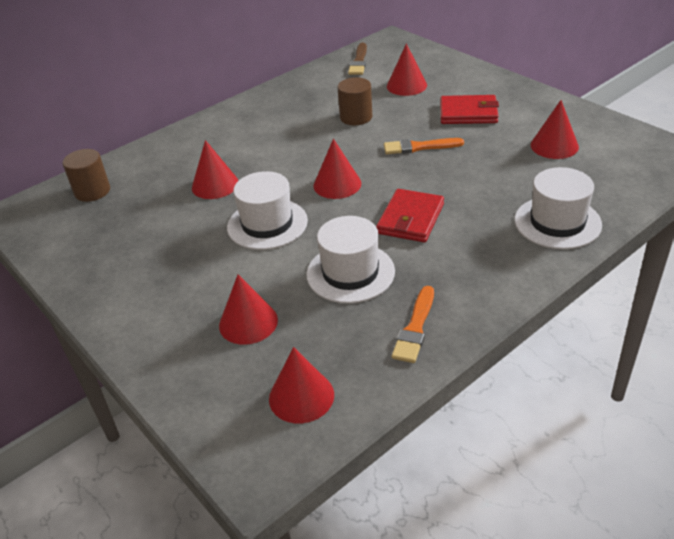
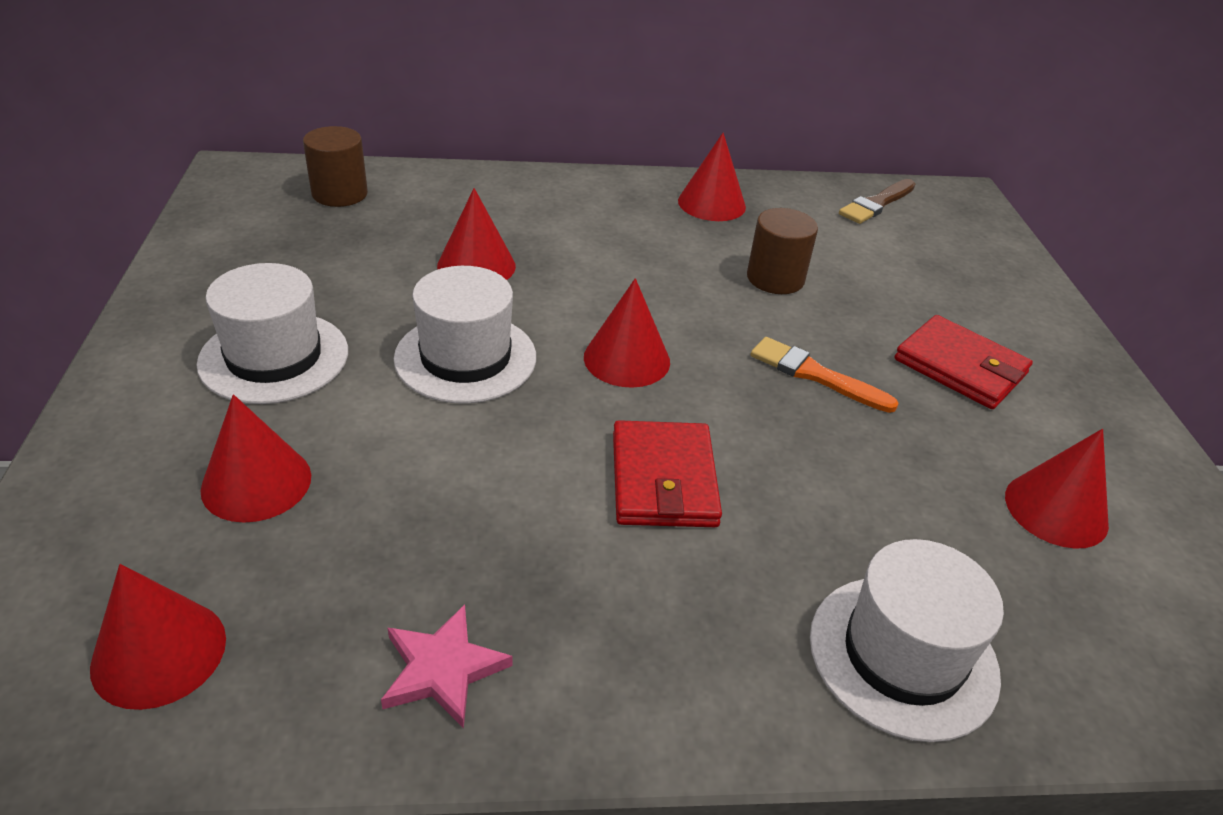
camera: 30 degrees right, 0 degrees up
white hat [306,216,395,303] -> white hat moved to [197,263,348,404]
red wallet [376,189,444,242] -> red wallet turned 60 degrees counterclockwise [613,420,722,527]
red cone [387,44,427,96] -> red cone moved to [678,133,746,221]
orange brush [392,286,434,363] -> pink star [381,604,512,729]

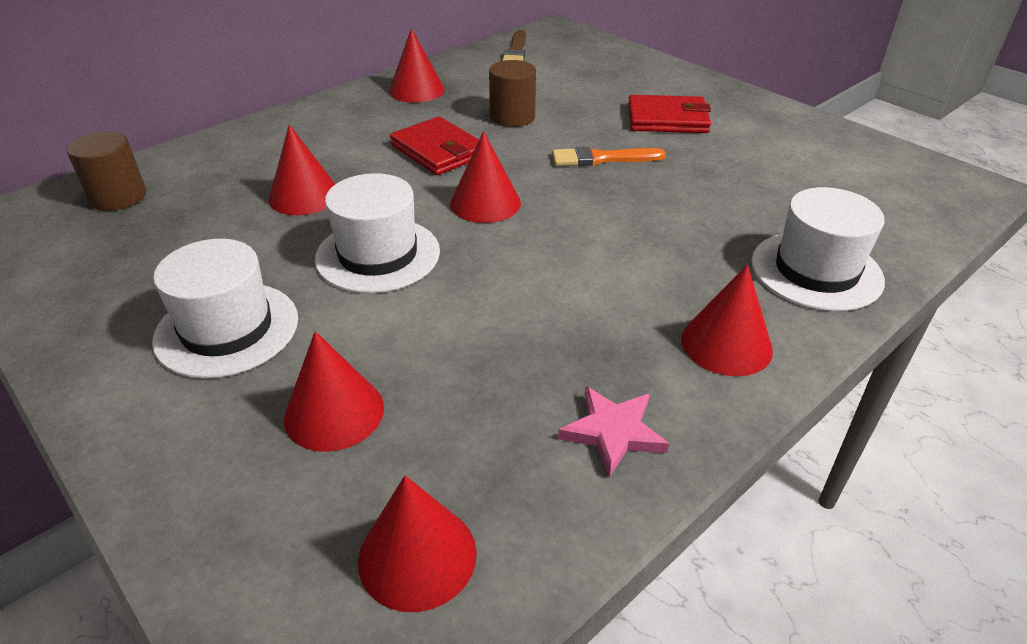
camera: 35 degrees left, 0 degrees up
red wallet [613,420,722,527] -> red wallet moved to [390,116,479,175]
red cone [1005,429,1109,549] -> red cone moved to [681,265,773,376]

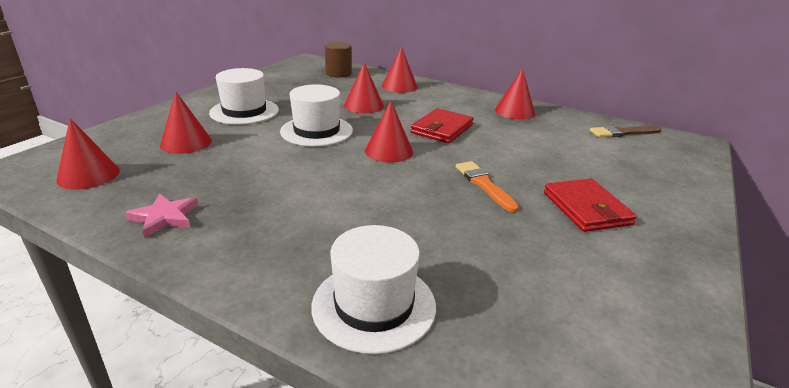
camera: 70 degrees right, 10 degrees down
brown cylinder [489,60,536,127] -> none
red cone [681,265,773,376] -> red cone moved to [382,46,418,93]

